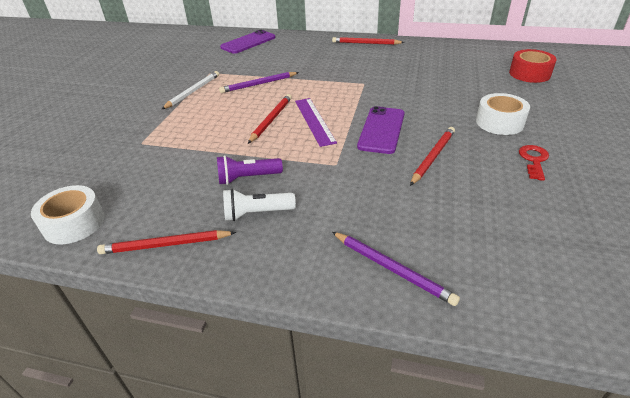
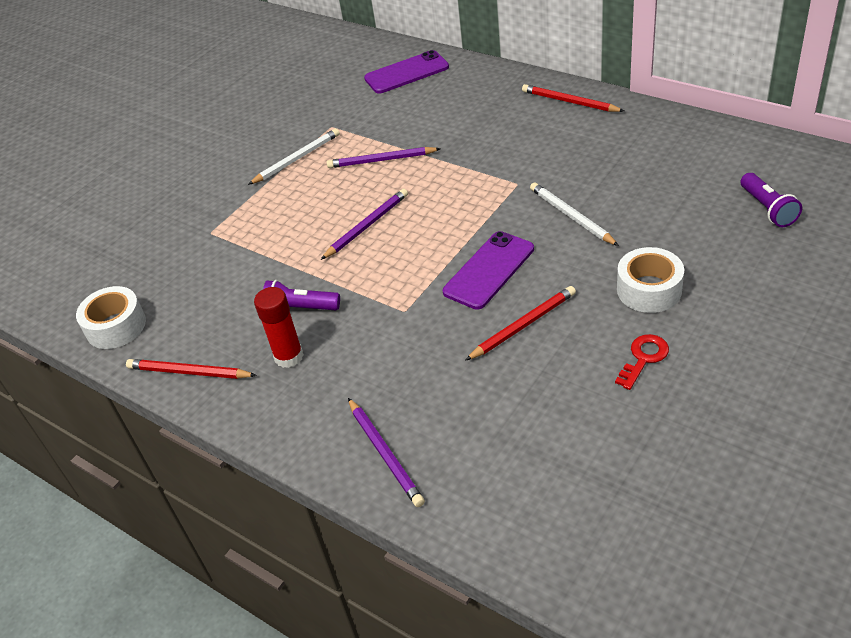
camera: 25 degrees right, 5 degrees up
white flashlight [223,189,296,221] -> red glue stick [254,287,304,368]
red pencil [248,94,292,144] -> purple pencil [321,189,408,260]
purple ruler [295,98,337,147] -> none
red tape [509,49,557,83] -> purple flashlight [741,173,802,227]
none -> white pencil [530,182,619,246]

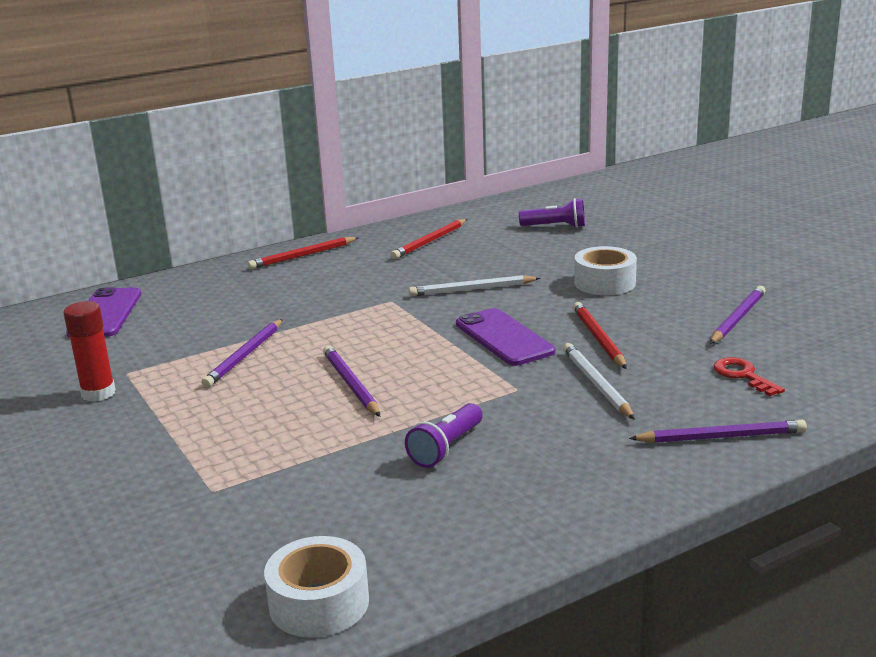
camera: 70 degrees left, 20 degrees down
red pencil [126,359,257,379] -> red pencil moved to [391,219,467,259]
white pencil [248,128,340,185] -> white pencil moved to [563,343,635,420]
red glue stick [254,287,304,368] -> red glue stick moved to [63,301,116,402]
red key [615,334,669,390] -> red key moved to [713,357,785,396]
none -> purple pencil [710,286,766,344]

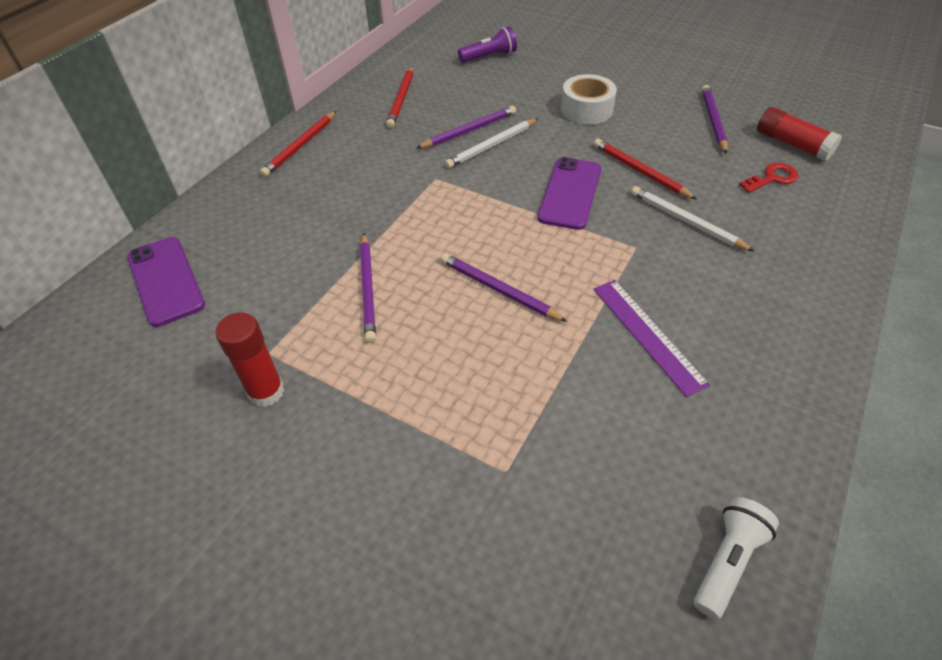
camera: 30 degrees left, 25 degrees up
white tape [264,536,369,638] -> white flashlight [694,497,779,620]
purple flashlight [405,403,483,468] -> purple ruler [594,280,710,397]
purple phone [456,308,555,366] -> purple phone turned 75 degrees clockwise [538,157,601,230]
purple pencil [629,420,807,443] -> purple pencil moved to [417,106,516,148]
red key [713,357,785,396] -> red key turned 120 degrees clockwise [739,163,798,193]
none -> red glue stick [757,107,842,161]

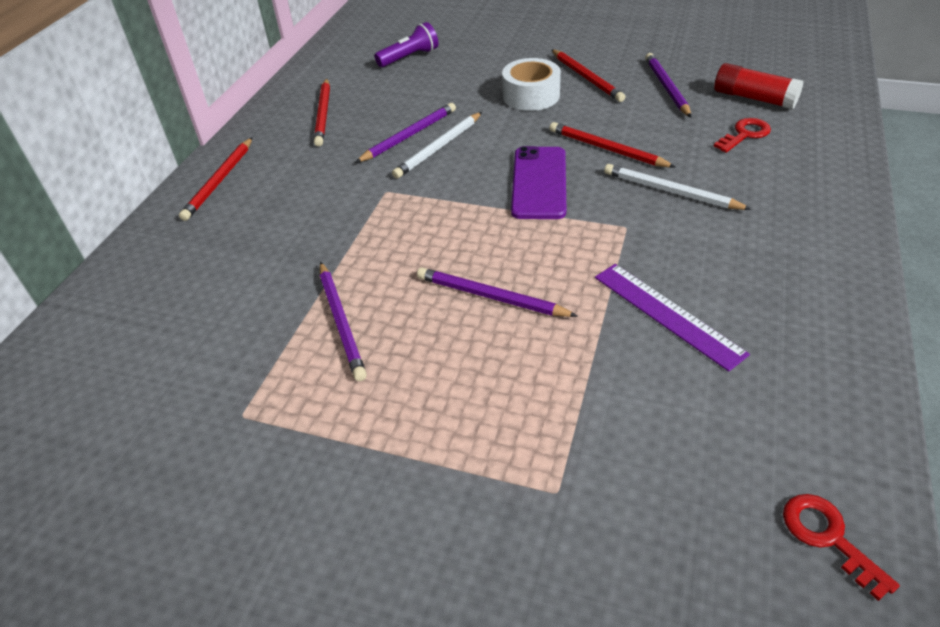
camera: 10 degrees left, 5 degrees down
purple phone [127,237,205,327] -> none
red glue stick [215,312,284,407] -> none
white flashlight [694,497,779,620] -> red key [783,494,900,601]
none -> red pencil [551,49,625,102]

